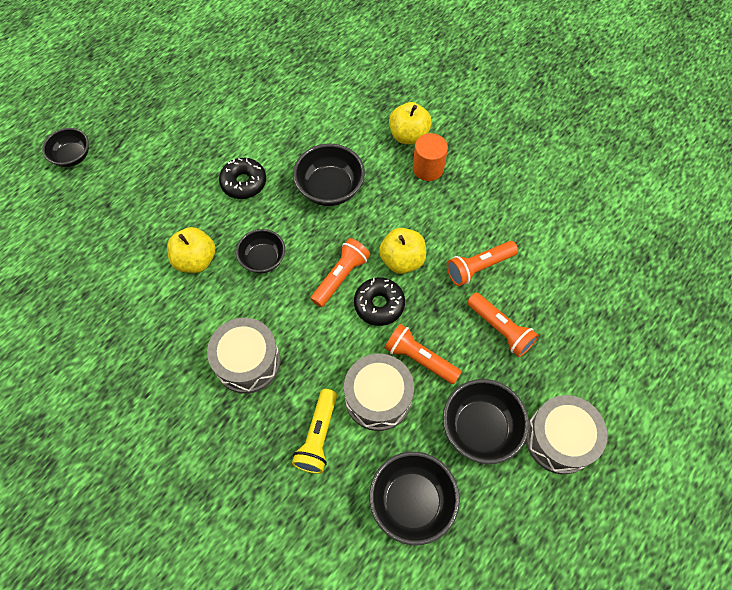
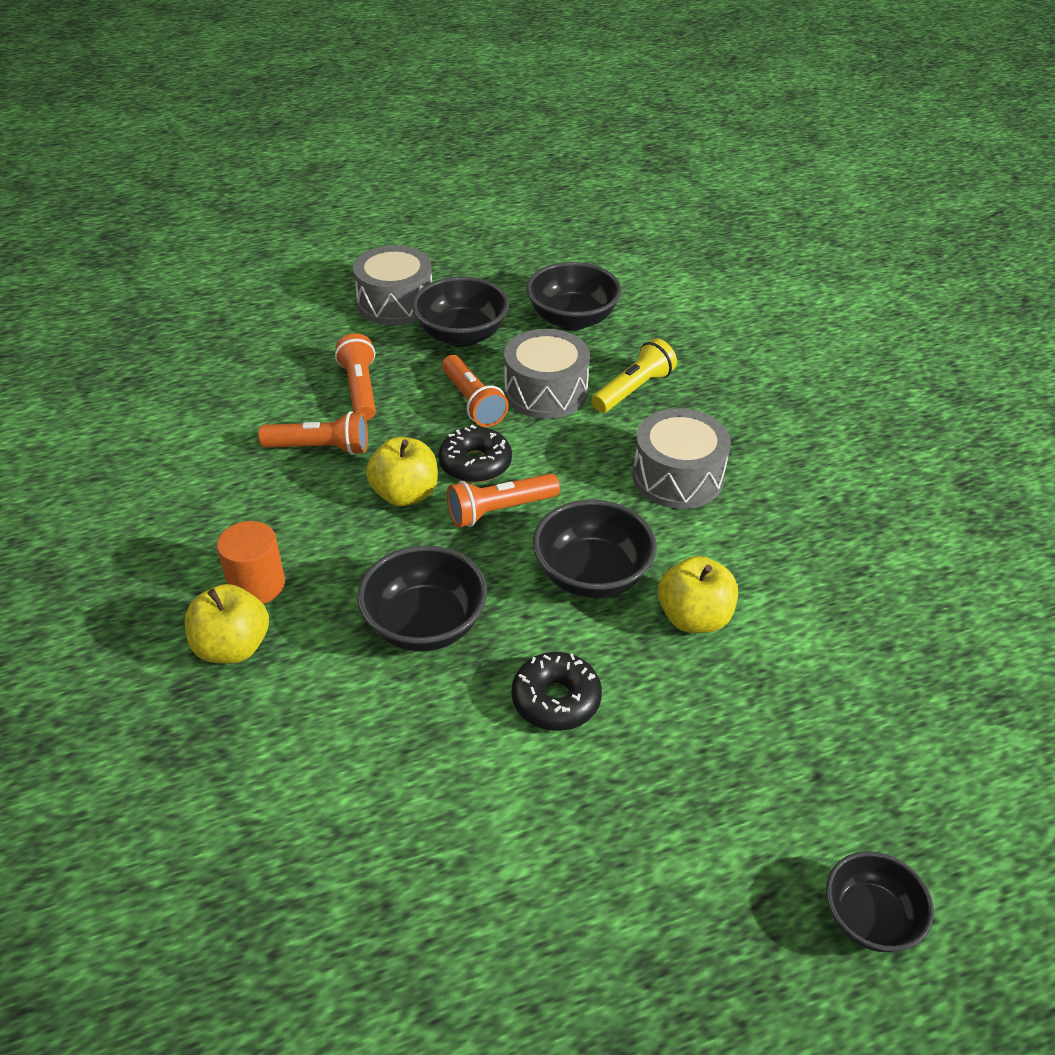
camera: 150 degrees left, 20 degrees down
black bowl [236,229,285,273] -> black bowl [533,500,657,598], size x1.52

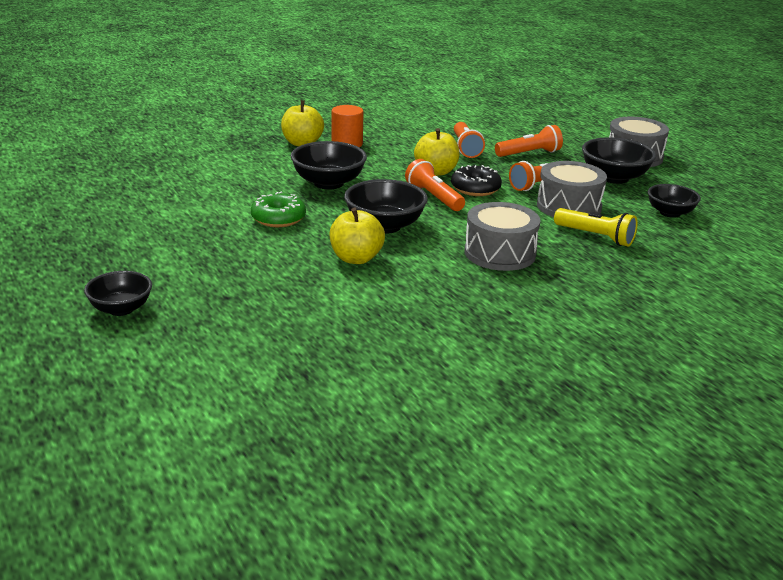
camera: 80 degrees right, 15 degrees down
black donut [512,652,602,731] -> green donut [251,192,306,227]
black bowl [526,262,622,331] -> black bowl [648,184,701,218], size x0.66

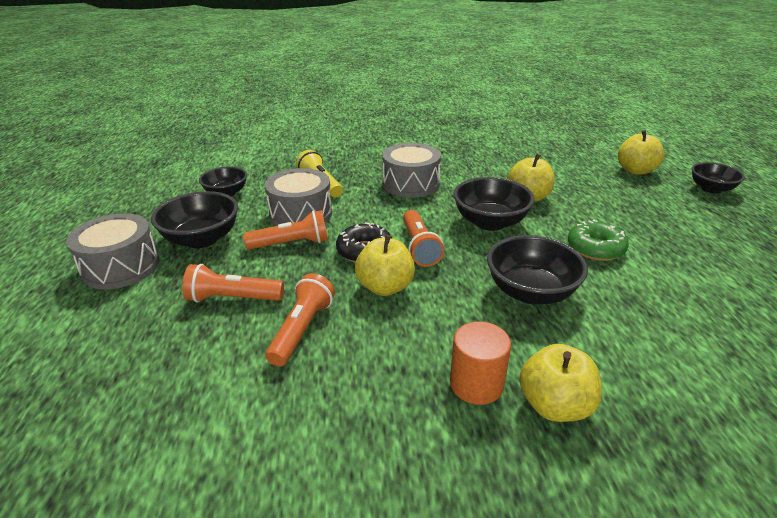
camera: 155 degrees left, 5 degrees up
none -> yellow apple [618,130,664,175]

